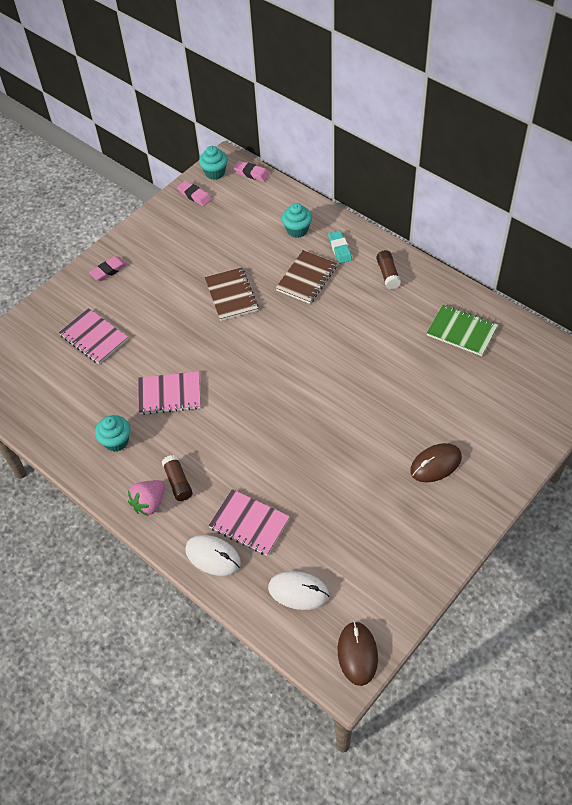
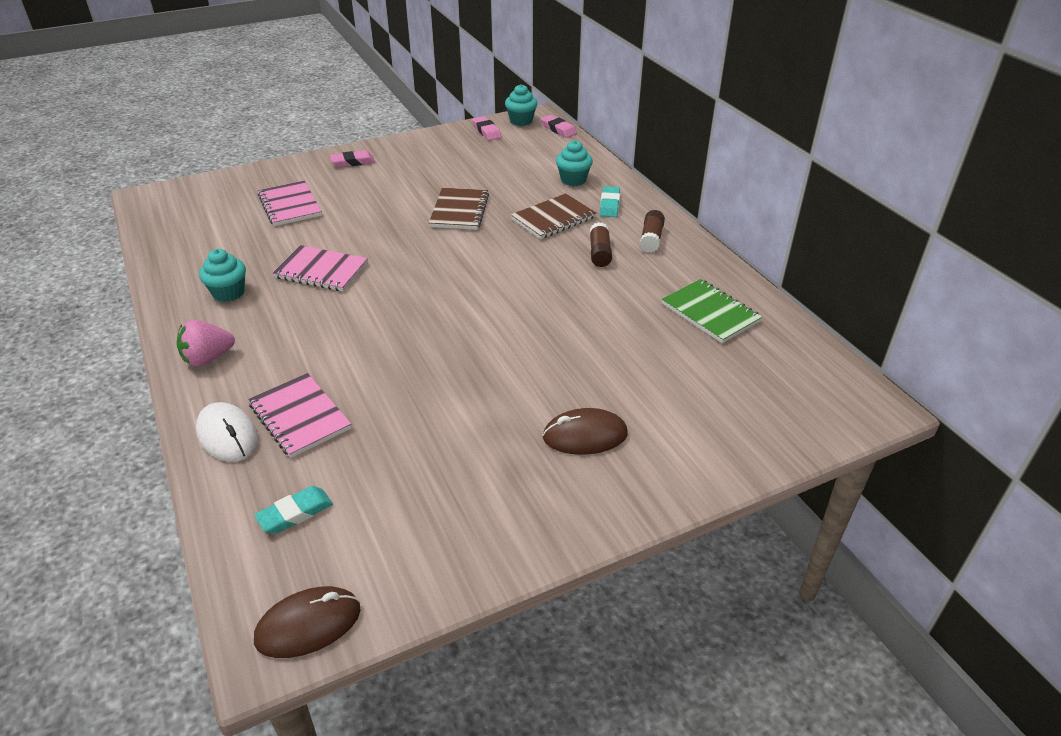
camera: 20 degrees right, 15 degrees down
brown glue stick [162,455,193,501] -> brown glue stick moved to [590,222,612,267]
white mouse [268,571,329,610] -> turquoise eraser [254,486,333,534]
brown mouse [338,621,378,686] -> brown mouse turned 45 degrees clockwise [254,586,361,658]

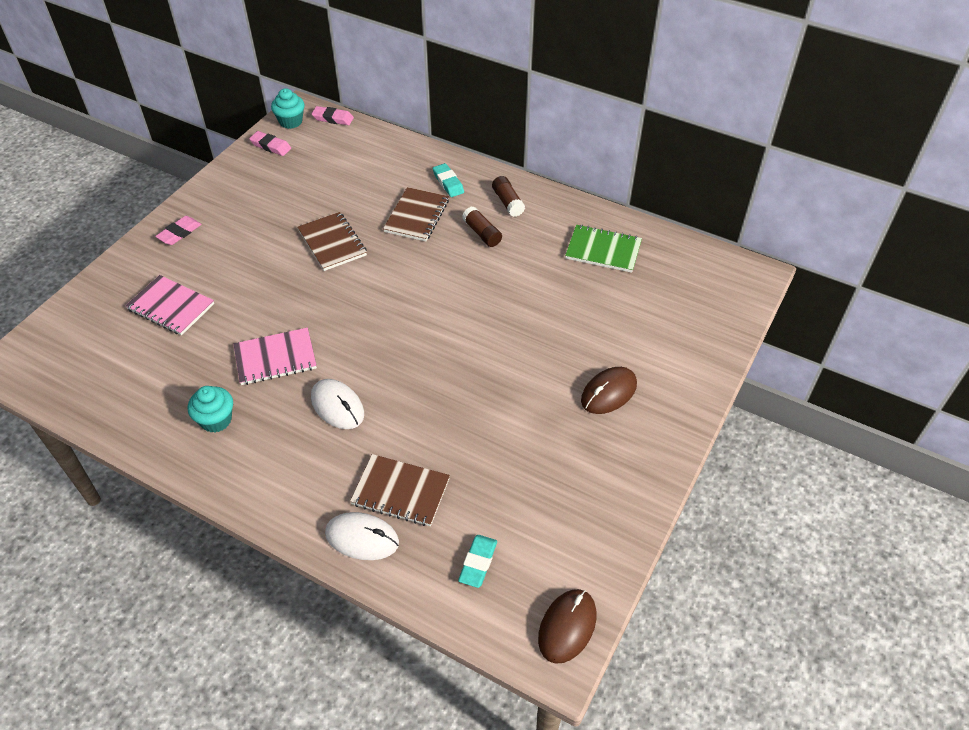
camera: 35 degrees left, 10 degrees up
pink strawberry [177,320,235,367] -> none
pink notebook [248,373,351,458] -> brown notebook [350,454,450,526]
turquoise cupcake [556,140,593,186] -> none
none -> white mouse [311,379,364,429]

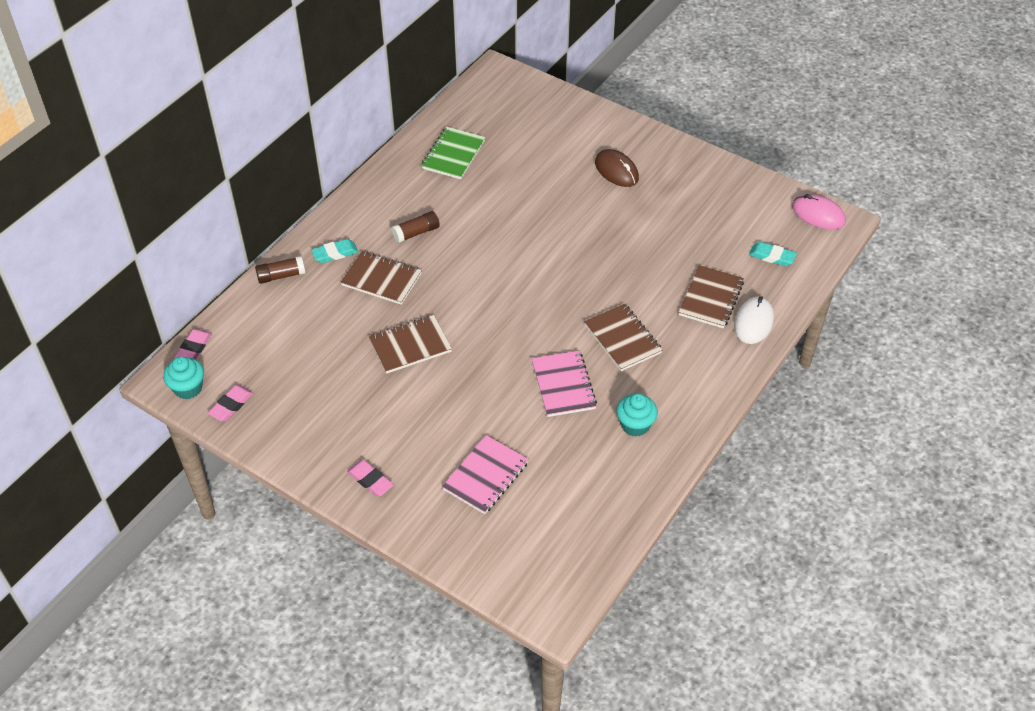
camera: 85 degrees left, 0 degrees up
white mouse [311,379,364,429] -> brown notebook [584,304,662,371]
brown glue stick [492,176,525,217] -> brown glue stick moved to [255,256,305,284]
brown mouse [538,589,596,664] -> pink mouse [792,194,846,230]

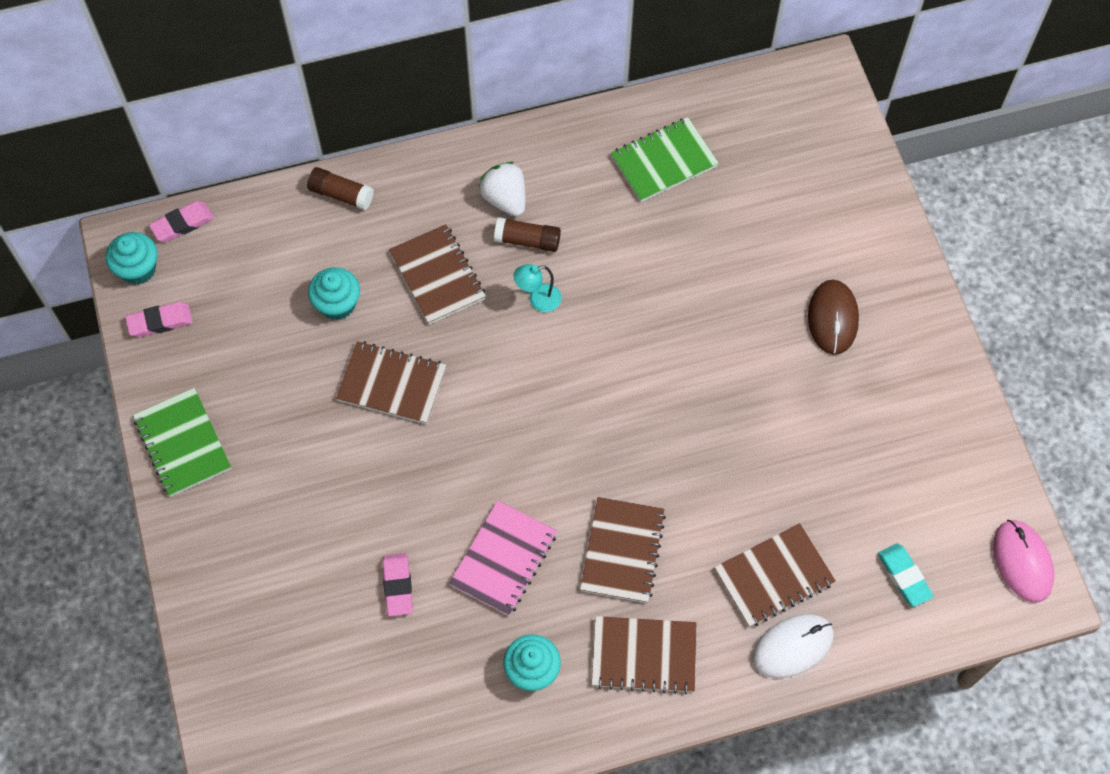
camera: 40 degrees right, 15 degrees up
turquoise eraser [311,239,358,263] -> none
pink eraser [347,460,394,497] -> pink eraser moved to [382,553,413,616]
pink notebook [442,435,529,514] -> none
none -> green notebook [133,388,231,497]
none -> turquoise cupcake [308,267,360,320]
none -> white strawberry [478,162,525,217]
none -> turquoise lamp [513,264,562,312]
none -> brown notebook [592,616,697,694]

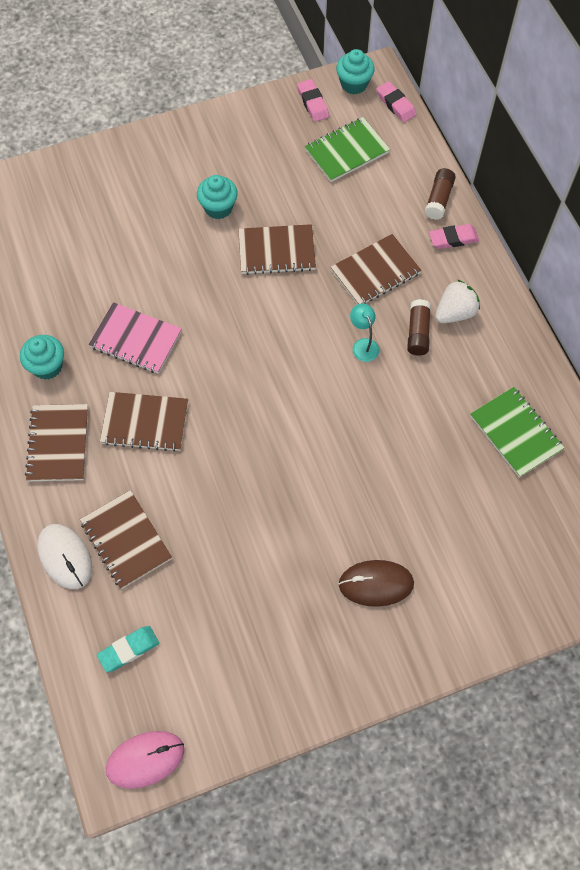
camera: 85 degrees right, 0 degrees up
green notebook [133,388,231,497] -> green notebook moved to [304,117,390,182]
turquoise cupcake [308,267,360,320] -> turquoise cupcake moved to [197,175,238,219]
brown notebook [336,341,447,424] -> brown notebook turned 75 degrees clockwise [238,224,316,275]
pink eraser [382,553,413,616] -> pink eraser moved to [429,224,479,249]

